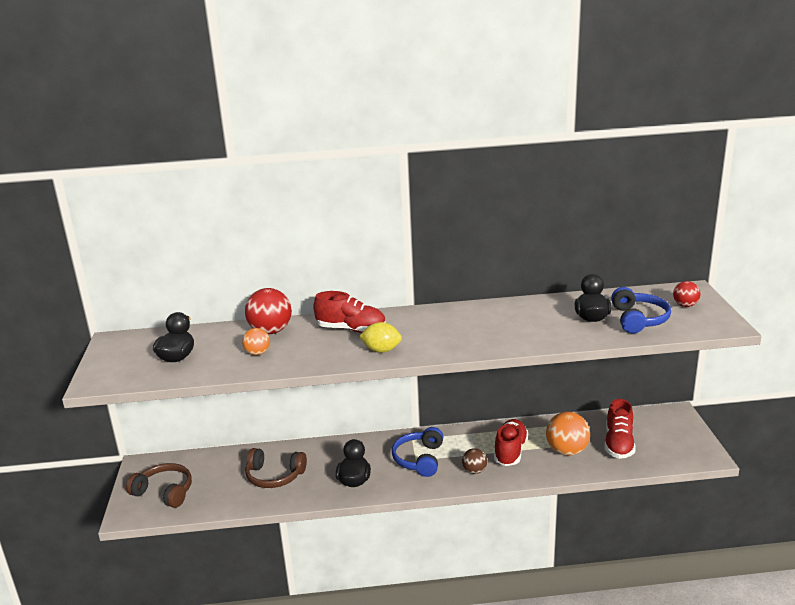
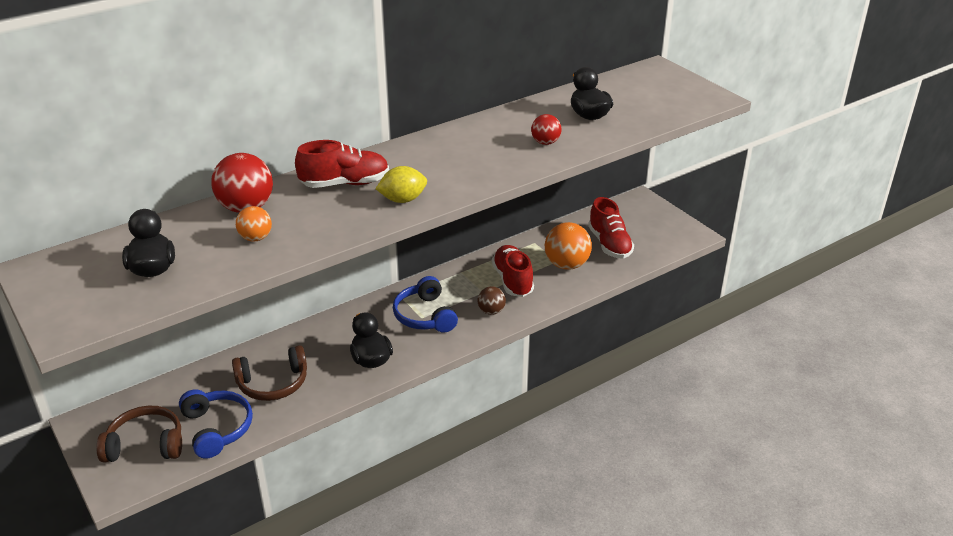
camera: 30 degrees left, 10 degrees up
blue headphones [611,287,671,334] -> blue headphones moved to [179,389,253,459]
red ball [673,281,701,307] -> red ball moved to [531,114,562,145]

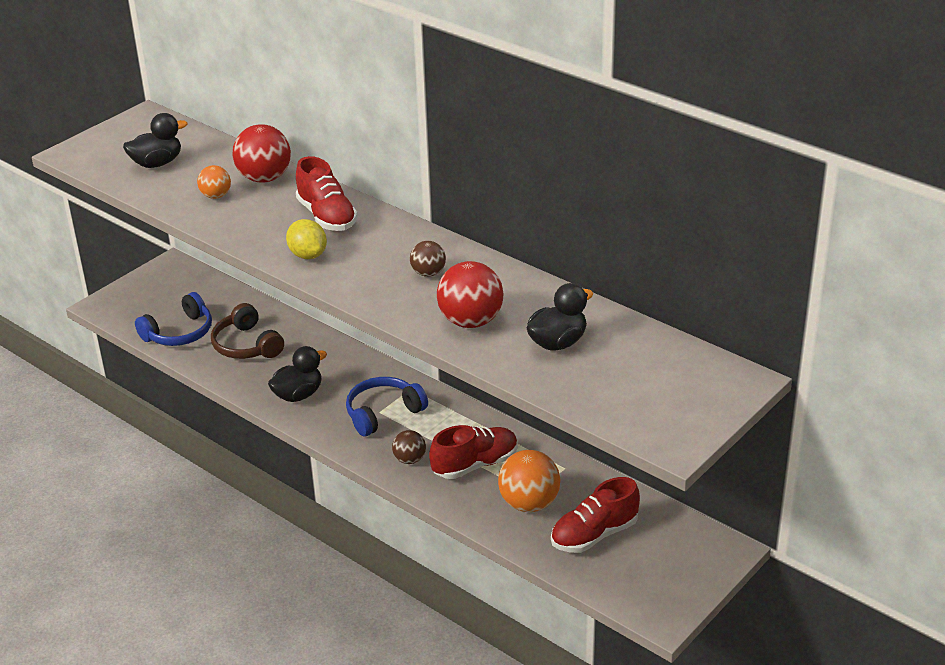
camera: 75 degrees right, 0 degrees up
brown headphones [96,406,182,462] -> none
red ball [531,114,562,145] -> red ball [437,261,504,328], size x1.76
none -> brown ball [410,241,446,277]

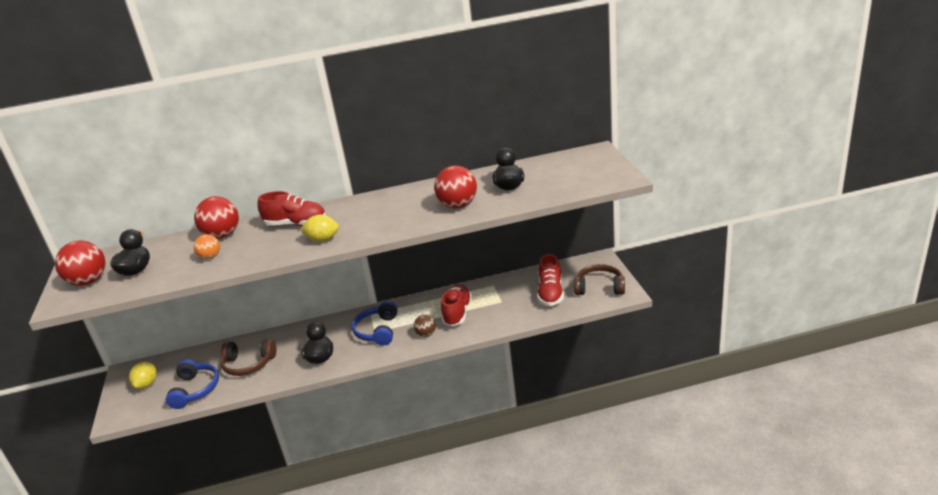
camera: 50 degrees left, 5 degrees down
brown ball [410,241,446,277] -> none
orange ball [498,450,560,512] -> none
none -> red ball [55,240,105,286]
none -> yellow lemon [129,362,157,389]
none -> brown headphones [574,264,625,295]

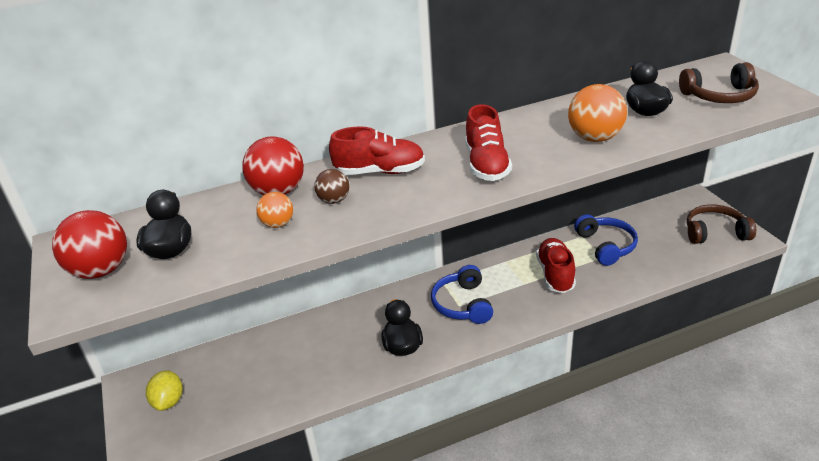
camera: 10 degrees left, 5 degrees up
blue headphones [166,360,219,409] -> blue headphones moved to [574,214,638,266]
brown headphones [220,339,276,376] -> brown headphones moved to [679,62,759,103]
yellow lemon [300,214,339,242] -> none
brown ball [414,315,436,337] -> brown ball moved to [314,169,349,204]
red ball [434,165,477,208] -> orange ball [568,84,627,142]
red shoe [537,254,564,306] -> red shoe moved to [465,104,512,181]

